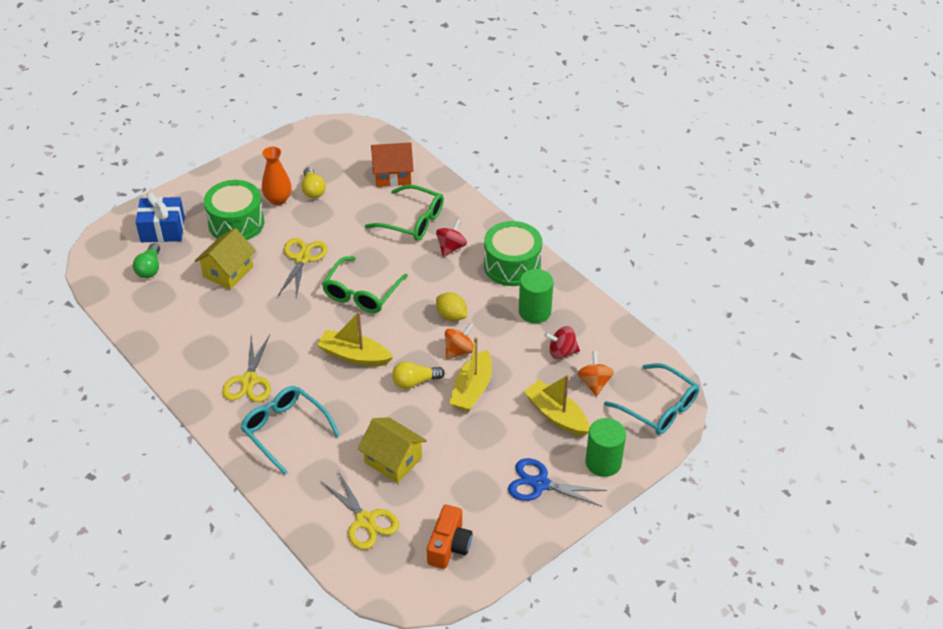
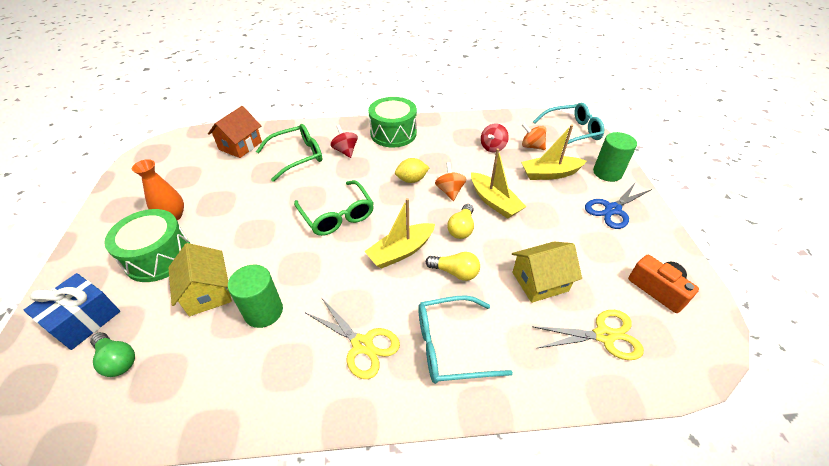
camera: 55 degrees left, 0 degrees up
yellow scissors [278,238,328,298] -> none
yellow light bulb [302,167,326,199] -> yellow light bulb moved to [426,252,480,281]
green cylinder [519,269,553,323] -> green cylinder moved to [228,265,283,328]

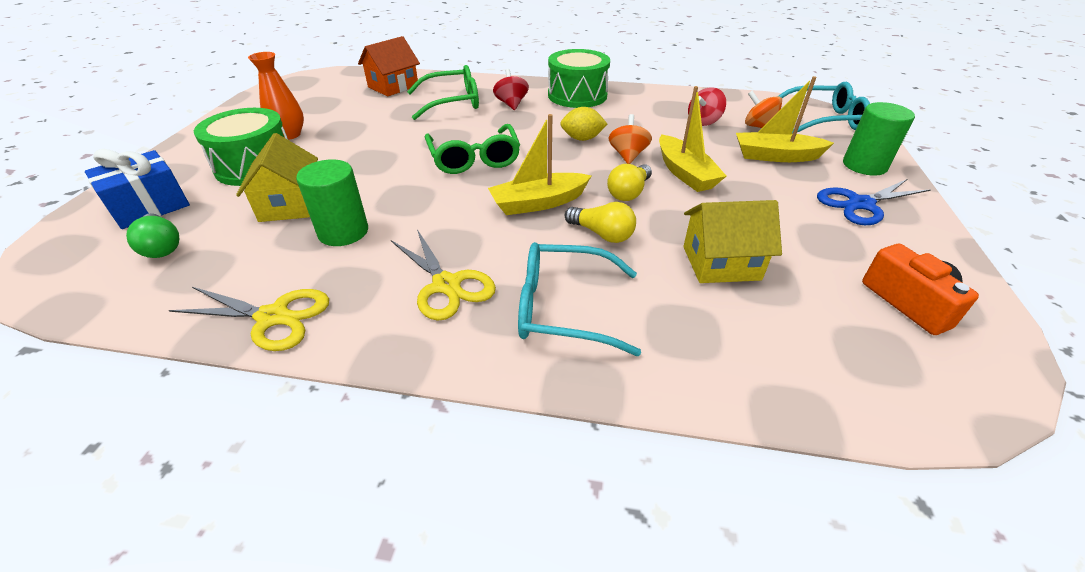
camera: 15 degrees right, 5 degrees down
yellow scissors [532,310,644,360] -> yellow scissors moved to [168,286,329,351]

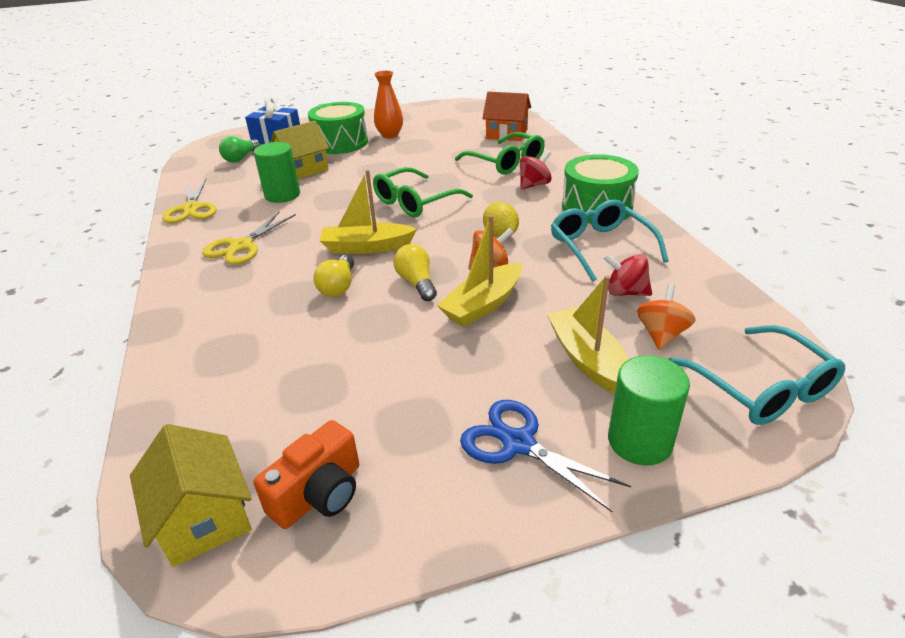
camera: 65 degrees right, 5 degrees down
yellow boat [488,114,592,215] -> yellow boat turned 45 degrees counterclockwise [320,170,417,254]
turquoise glasses [518,242,641,356] -> turquoise glasses moved to [551,199,669,282]
yellow light bulb [607,164,652,201] -> yellow light bulb turned 60 degrees clockwise [393,244,437,301]
yellow house [683,200,782,283] -> yellow house moved to [130,424,252,567]

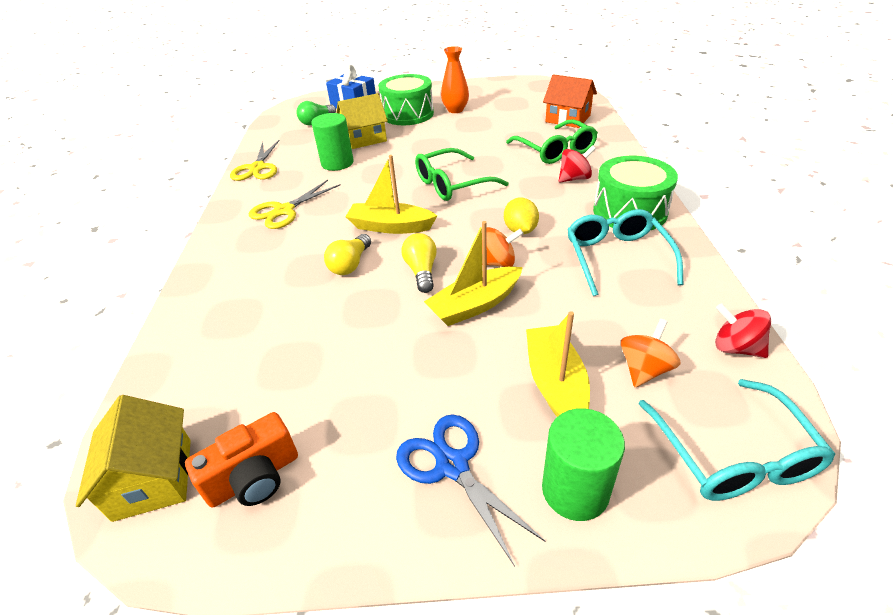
camera: 15 degrees right, 5 degrees up
red spinning top [603,253,652,296] -> red spinning top moved to [715,303,771,358]

